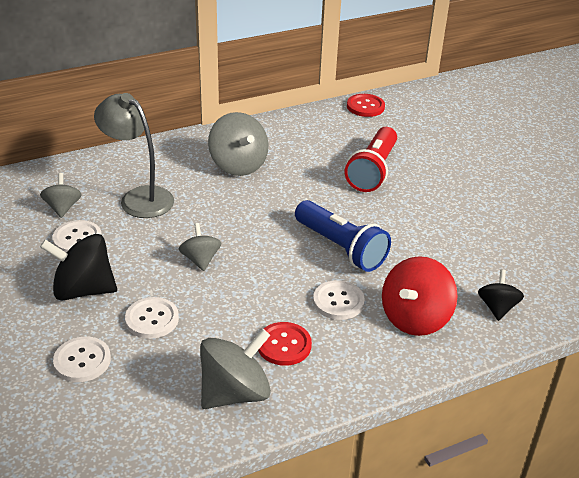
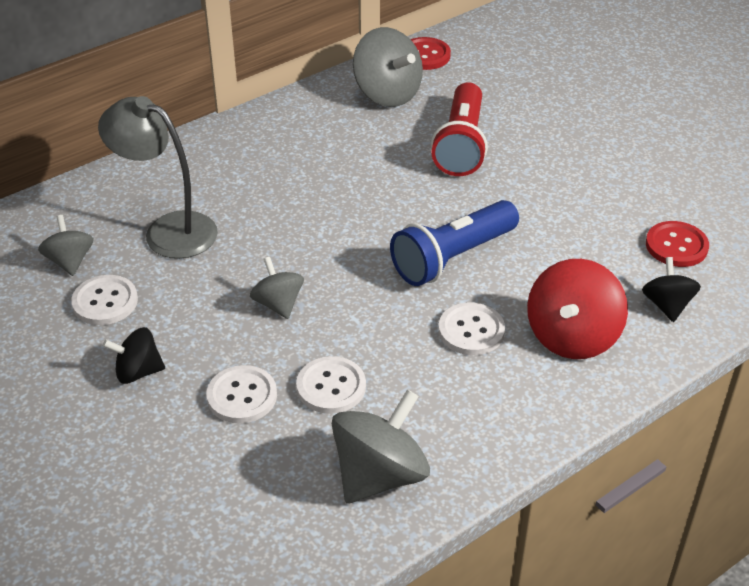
camera: 10 degrees left, 5 degrees up
black spinning top [40,234,117,301] -> black spinning top [103,327,165,384], size x0.59
white button [53,336,111,382] -> white button moved to [296,356,366,414]
grey spinning top [208,112,268,176] -> grey spinning top moved to [353,27,423,107]
red button [258,322,312,366] -> red button moved to [646,221,709,267]
blue flashlight [295,200,391,272] -> blue flashlight turned 105 degrees clockwise [390,200,519,286]

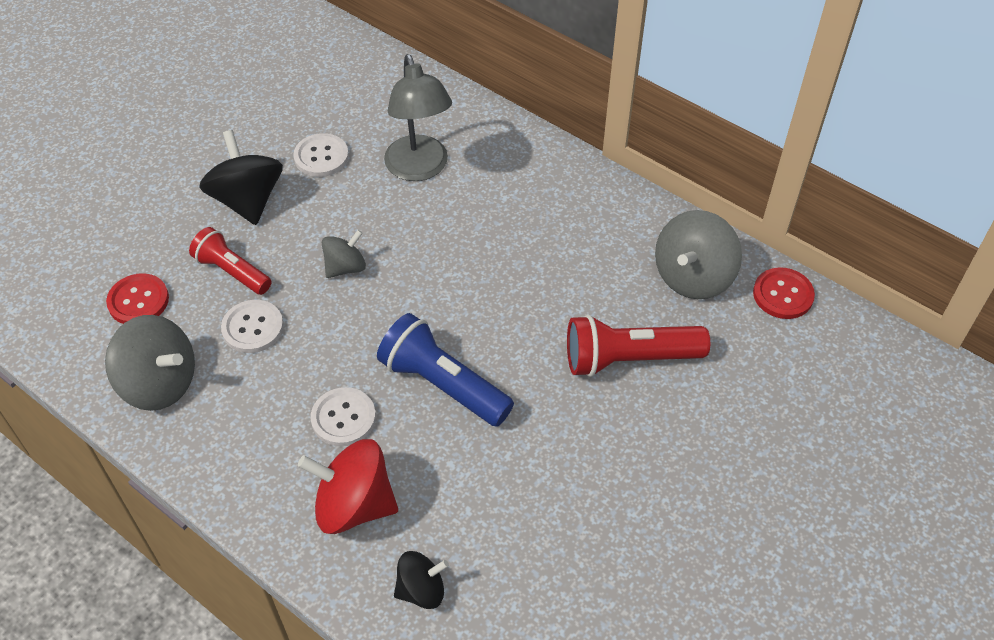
camera: 75 degrees right, 10 degrees up
grey spinning top [38,215,94,276] -> none
grey lamp [98,96,218,259] -> grey lamp turned 150 degrees clockwise [384,54,452,181]
black spinning top [103,327,165,384] -> black spinning top [199,130,283,225], size x1.70
white button [206,365,277,423] -> red flashlight [189,227,271,295]
red button [646,221,709,267] -> red button moved to [106,273,169,324]

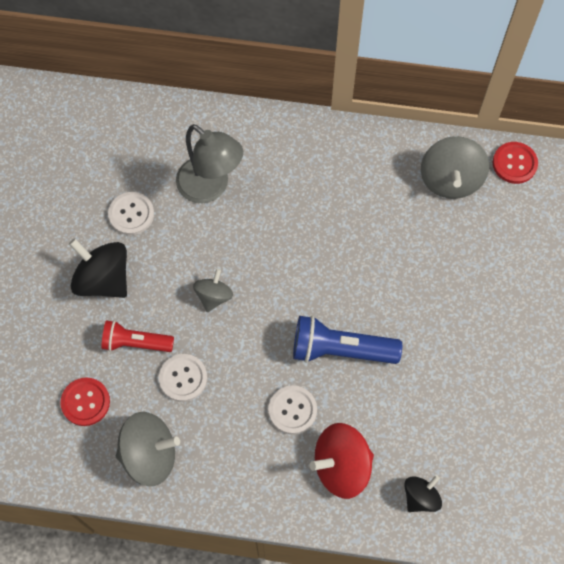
camera: 30 degrees left, 15 degrees up
red flashlight [567,314,710,377] -> none

